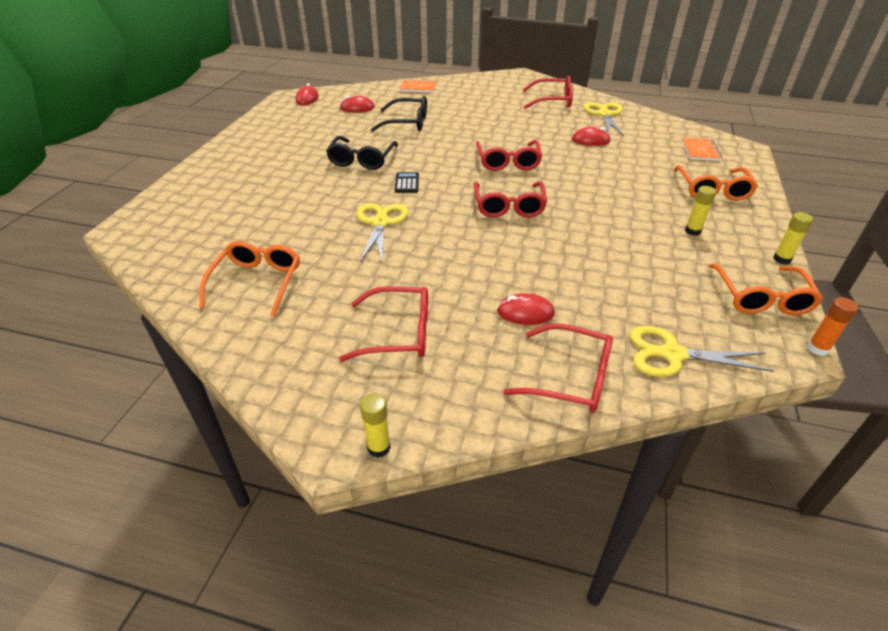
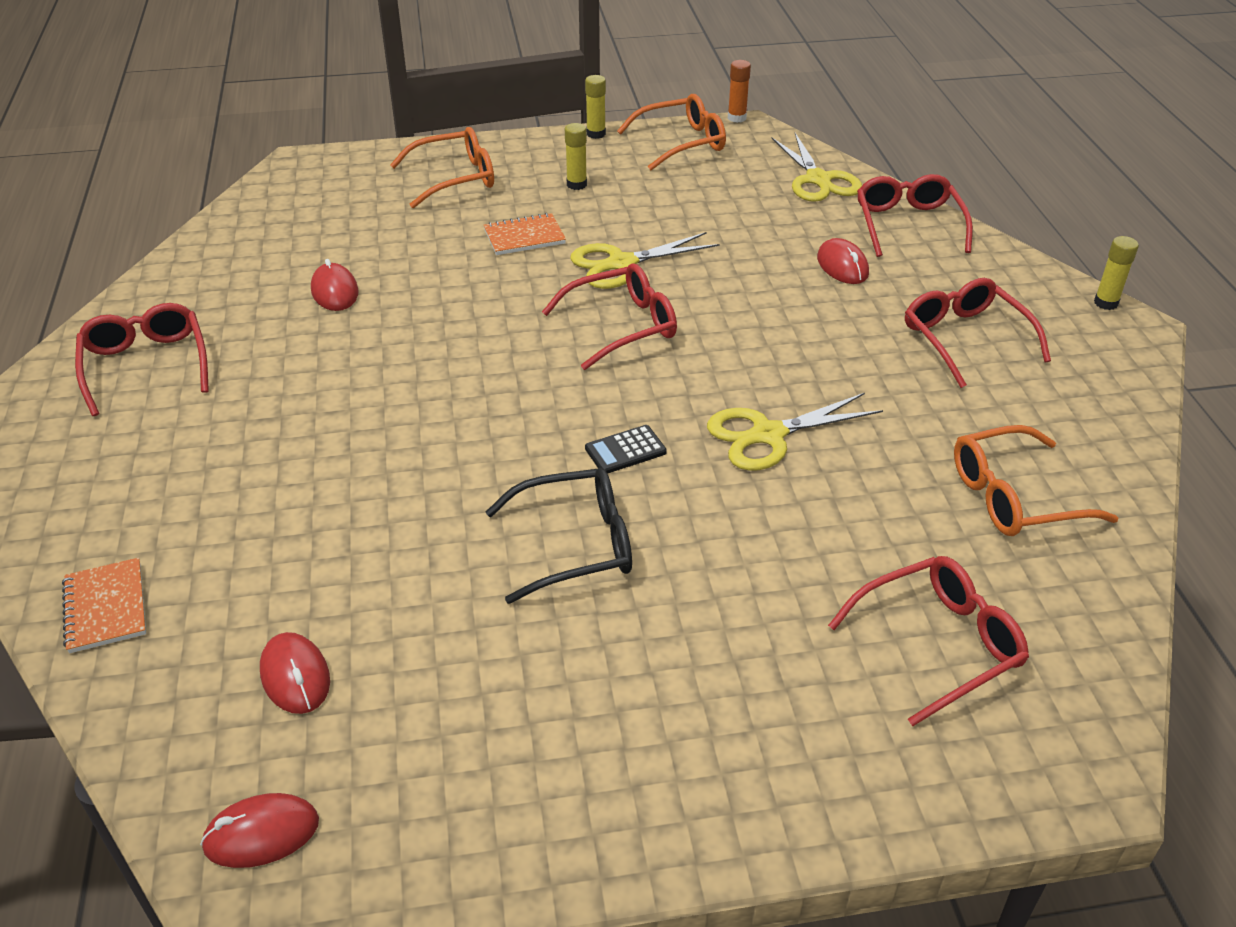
camera: 115 degrees left, 0 degrees up
black glasses [371,96,427,132] -> none
red glasses [476,140,543,171] -> red glasses moved to [828,556,1029,726]
yellow scissors [584,102,624,136] -> yellow scissors moved to [570,232,720,289]
orange notebook [682,138,722,161] -> orange notebook moved to [484,213,566,255]

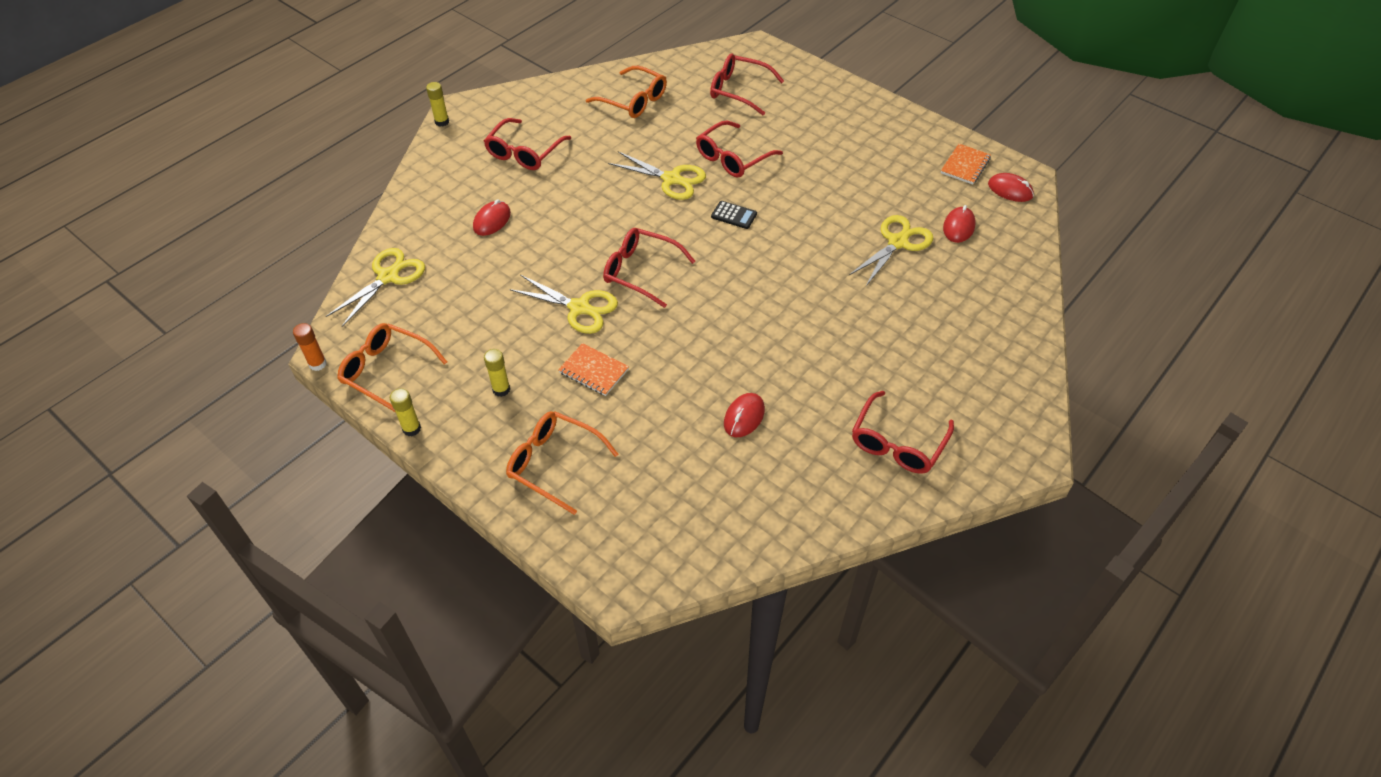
camera: 130 degrees left, 10 degrees up
orange notebook [62,558,146,653] -> orange notebook moved to [941,144,991,185]
black glasses [486,468,632,604] -> none
red glasses [857,174,973,257] -> red glasses moved to [696,121,783,178]
none -> yellow scissors [849,215,933,286]

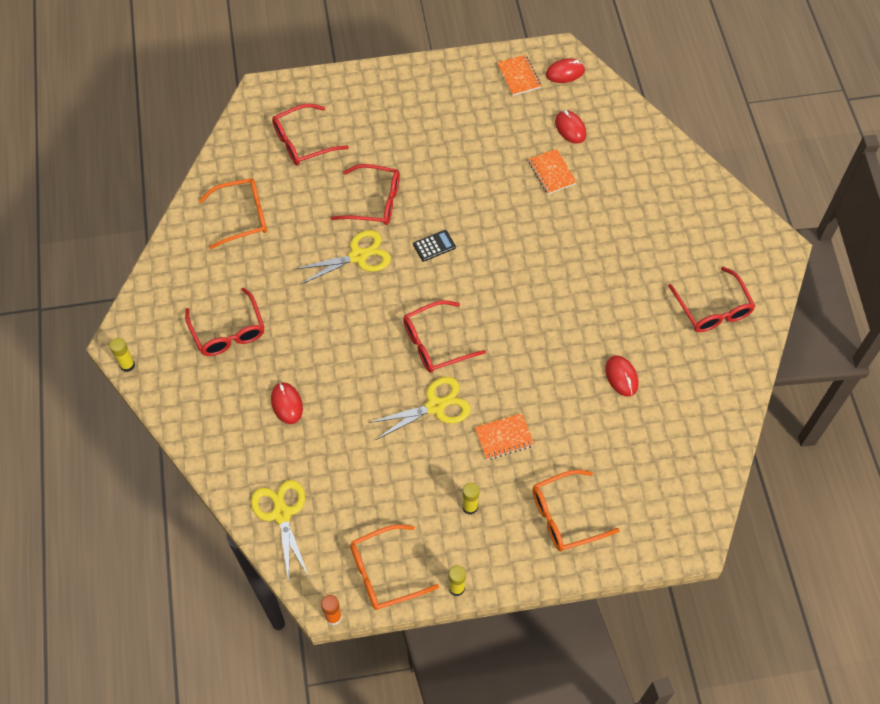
camera: 50 degrees left, 10 degrees up
red glasses [696,121,783,178] -> red glasses turned 75 degrees counterclockwise [331,164,400,225]
yellow scissors [849,215,933,286] -> orange notebook [528,149,577,194]

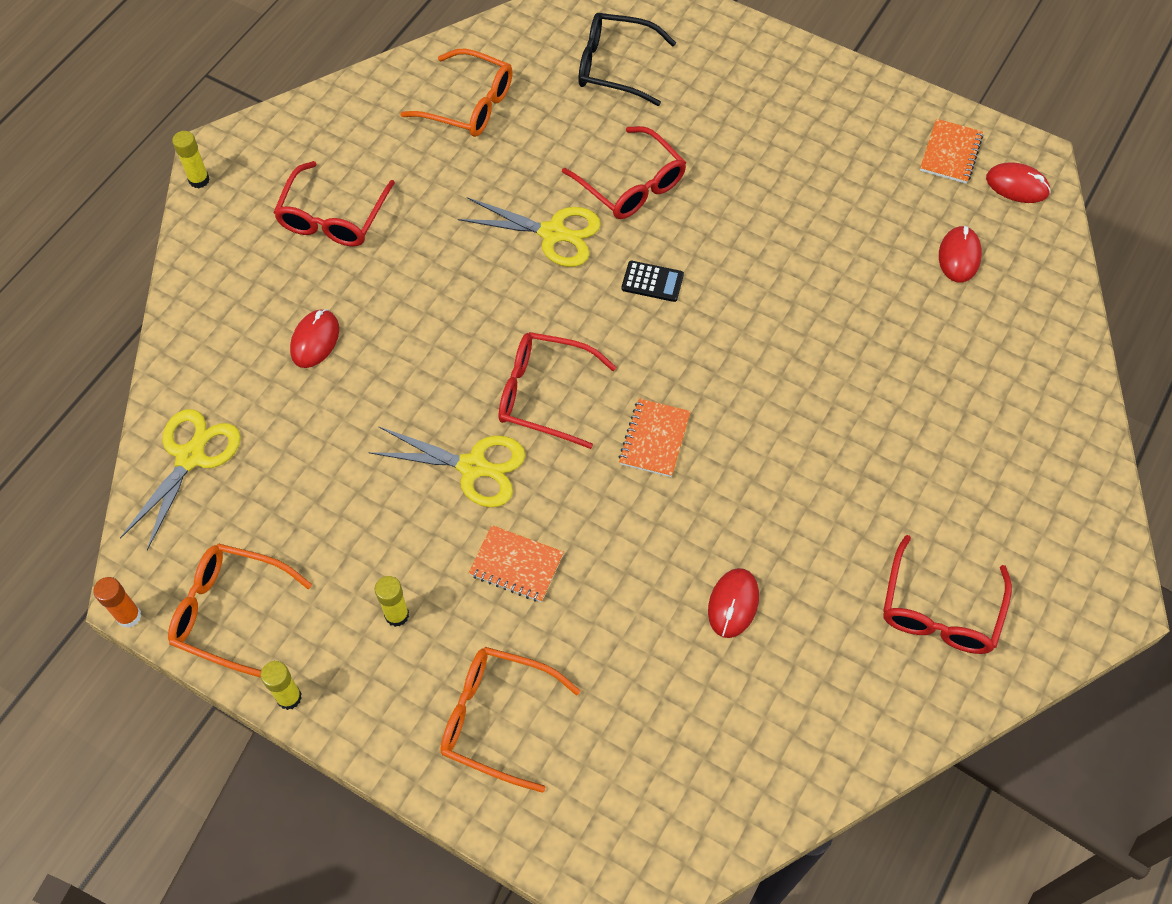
camera: 40 degrees right, 0 degrees up
red glasses [272,104,349,166] -> black glasses [578,13,676,106]
orange notebook [528,149,577,194] -> orange notebook moved to [619,398,691,477]

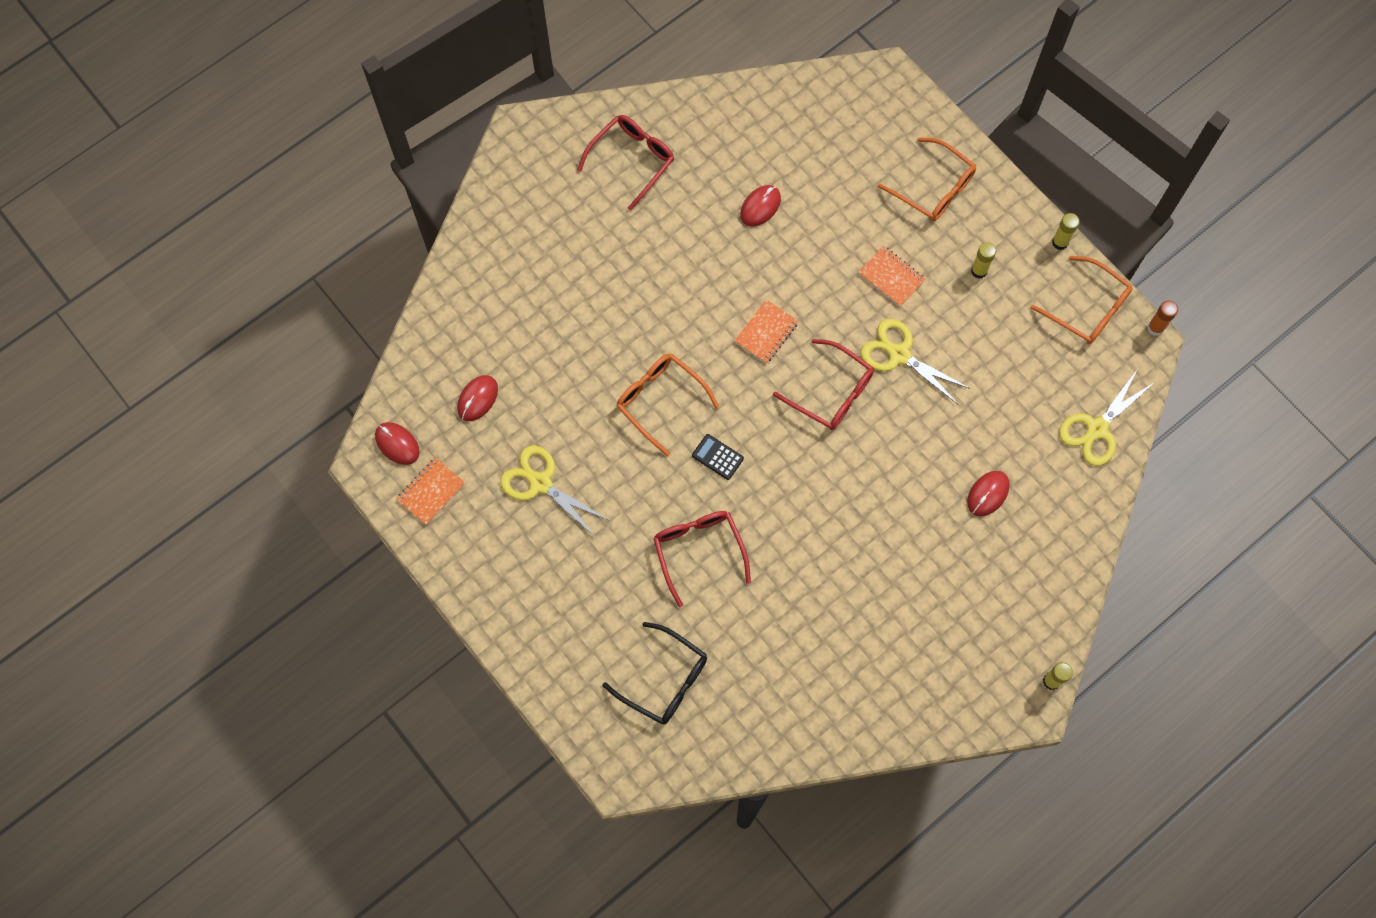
camera: 160 degrees left, 10 degrees up
red glasses [273,161,395,246] -> none
orange glasses [400,49,513,137] -> orange glasses moved to [616,354,719,456]
yellow scissors [458,197,601,267] -> yellow scissors moved to [500,446,610,538]

